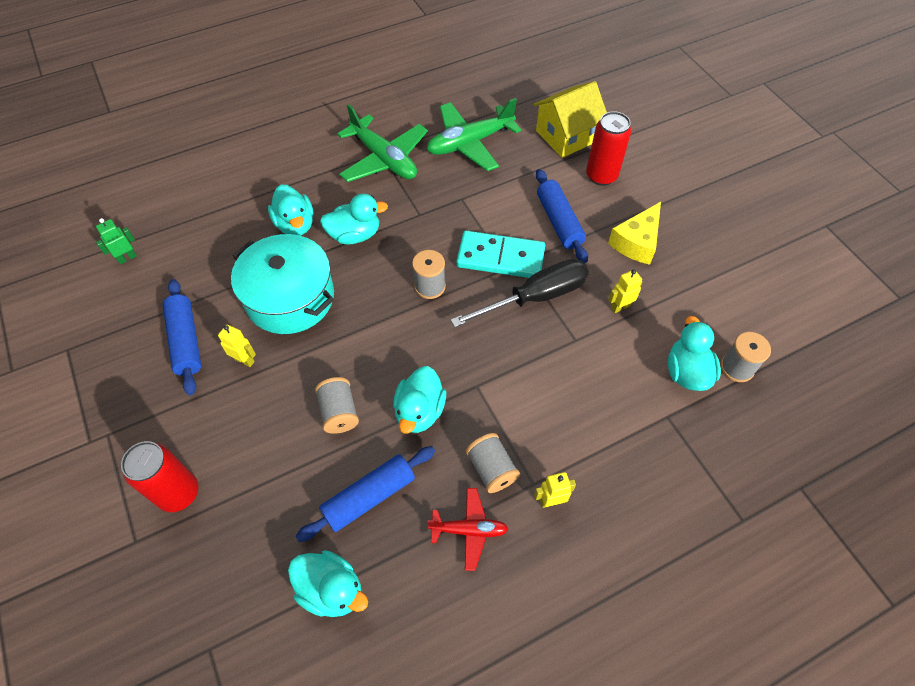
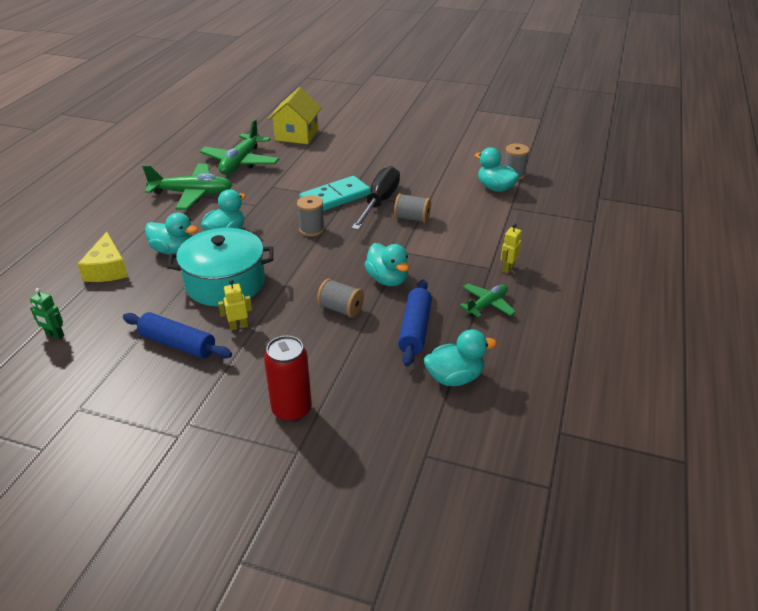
camera: 45 degrees left, 20 degrees down
green robot [96,218,137,264] -> green robot turned 75 degrees counterclockwise [30,288,64,340]
red plane [428,488,508,571] -> green plane [459,284,516,317]
grey spool [466,433,520,493] -> grey spool moved to [394,193,431,223]
blue rolling pin [536,169,588,263] -> none
red can [586,111,631,186] -> none
yellow cheese [608,202,661,265] -> yellow cheese moved to [77,232,128,282]
yellow robot [608,269,642,313] -> none

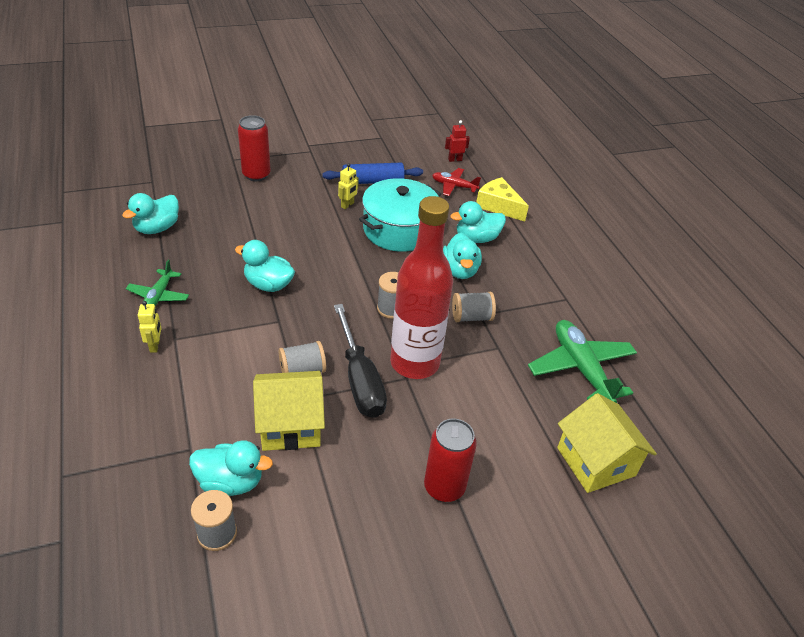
camera: 140 degrees right, 5 degrees up
green robot [30,288,64,340] -> red robot [445,120,470,162]
green plane [142,164,232,210] -> none
turquoise domino [299,176,371,211] -> red bottle [390,196,453,379]
grey spool [317,279,364,318] -> grey spool moved to [452,292,496,322]
blue rolling pin [398,279,432,366] -> none
none -> yellow house [253,371,325,451]
none -> red can [424,419,477,502]
none -> red plane [432,168,481,196]

